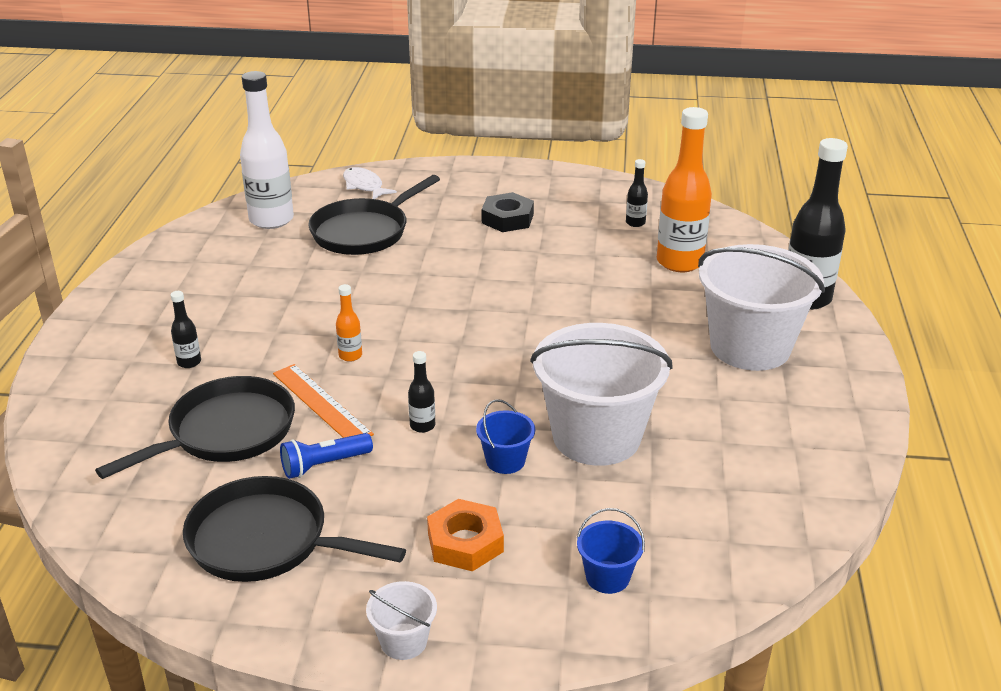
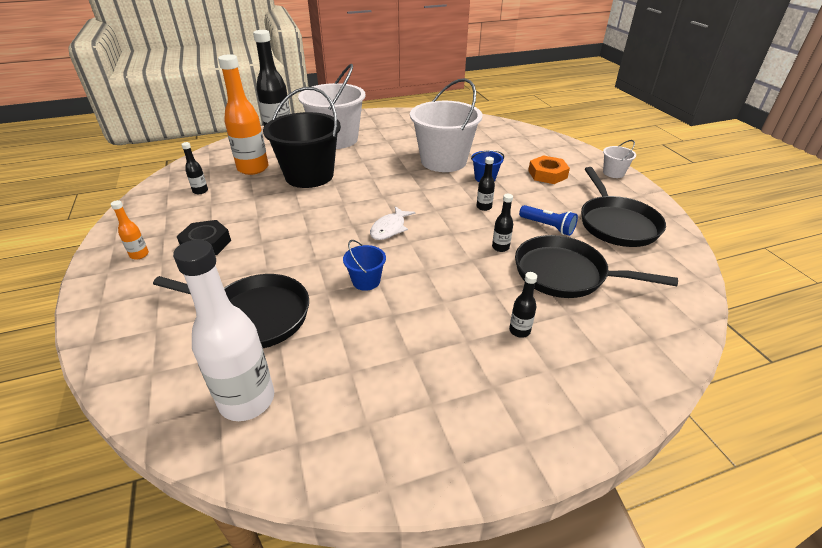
camera: 115 degrees left, 5 degrees up
orange ruler [273,364,374,438] -> black bottle [492,194,513,252]
orange bottle [336,284,362,362] -> orange bottle moved to [111,200,149,260]
white fish [343,167,397,199] -> white fish moved to [370,206,415,240]
blue bucket [577,508,645,594] -> blue bucket moved to [343,240,386,291]
none -> black bucket [263,87,341,188]

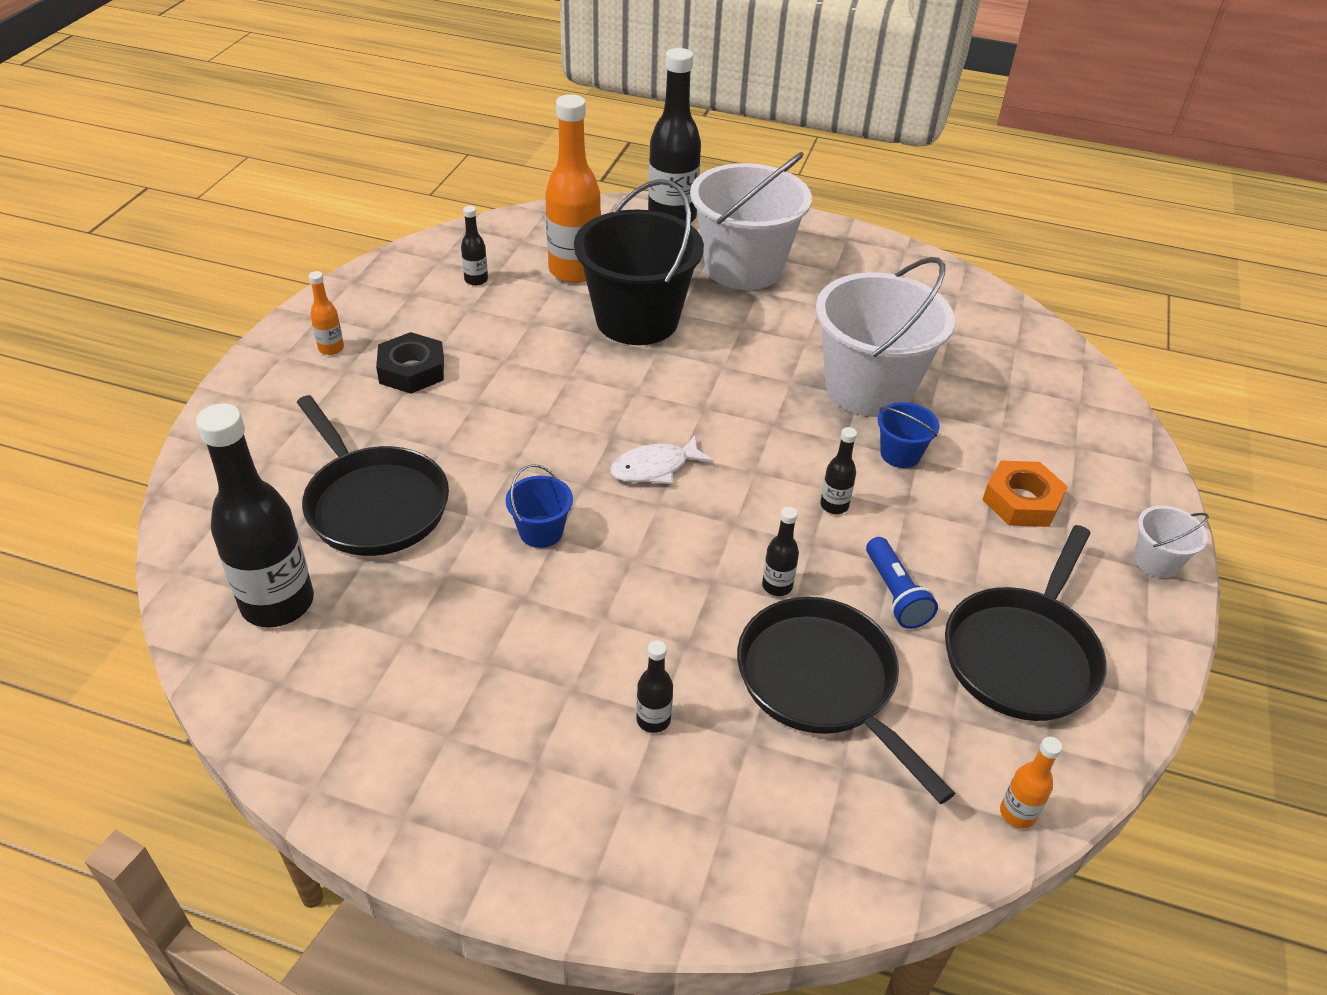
camera: 35 degrees right, 5 degrees up
white bottle [173,240,274,421] -> black bottle [196,403,314,627]
none -> orange bottle [1000,737,1062,829]

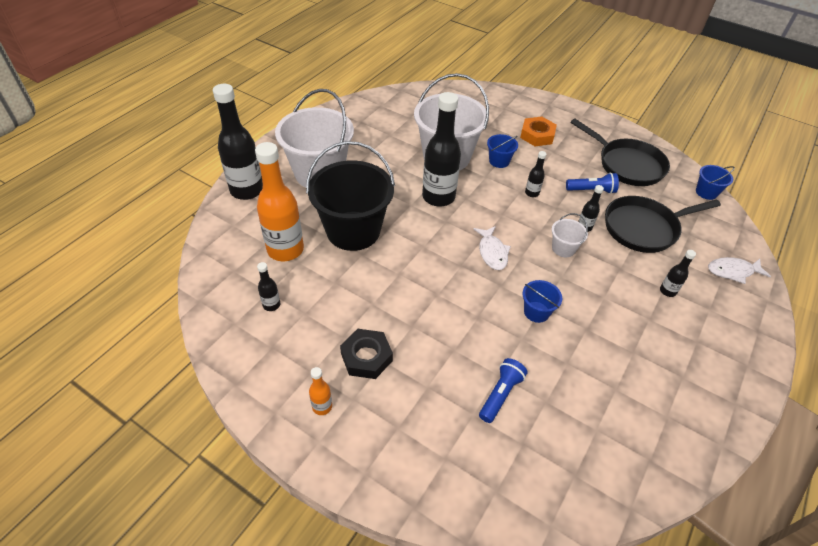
camera: 75 degrees left, 5 degrees up
black bottle [196,403,314,627] -> black bottle moved to [422,92,461,207]
black pan [297,395,449,556] -> blue flashlight [479,358,527,423]
orange bottle [1000,737,1062,829] -> blue bucket [696,165,735,200]
white bucket [1134,506,1209,578] -> white bucket moved to [552,213,588,257]
none -> white fish [708,257,771,284]

